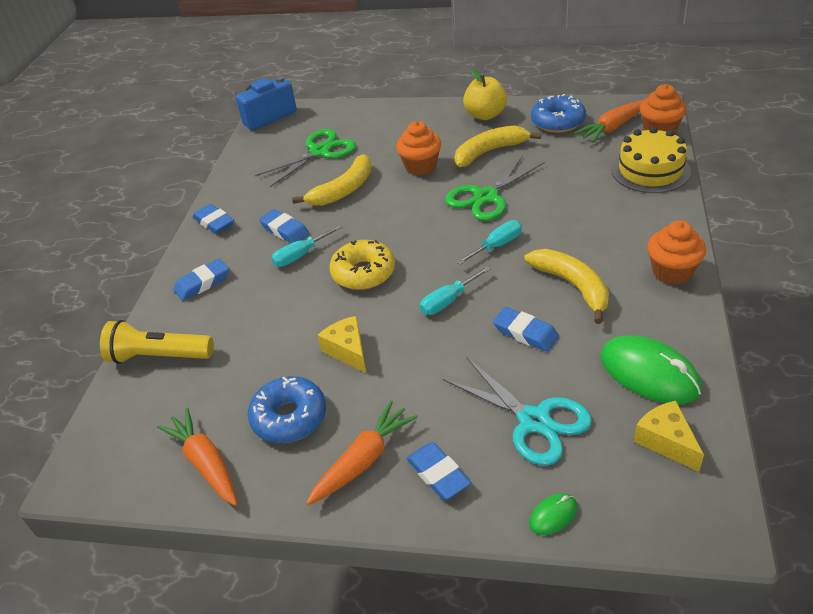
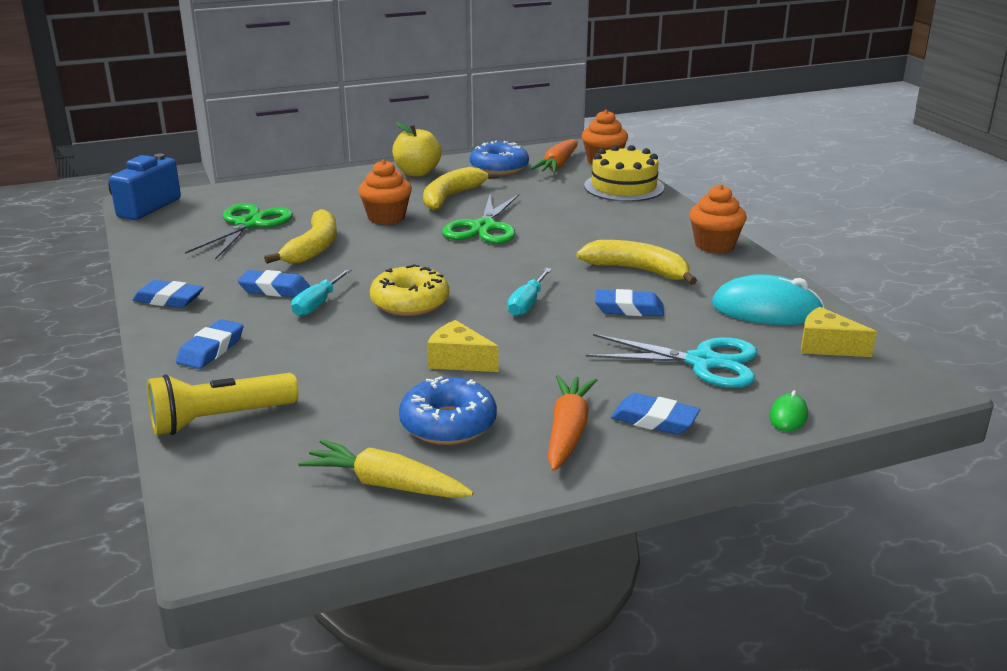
camera: 35 degrees left, 15 degrees down
orange carrot [157,408,237,506] -> yellow carrot [298,439,473,498]
turquoise screwdriver [456,220,522,265] -> none
green mouse [600,335,702,404] -> turquoise mouse [712,274,825,325]

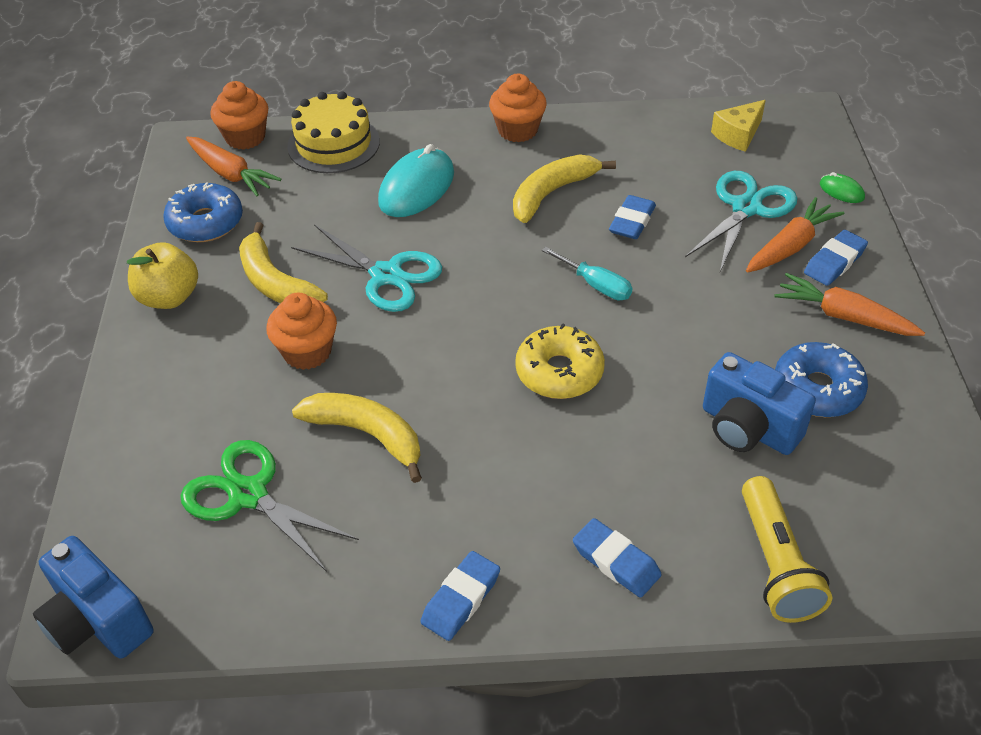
camera: 70 degrees left, 20 degrees up
blue eraser [237,270,310,297] -> none
turquoise screwdriver [291,268,352,317] -> none
yellow carrot [298,439,473,498] -> none
yellow cheese [427,320,498,372] -> none
green scissors [442,194,519,244] -> turquoise scissors [291,224,442,312]
turquoise mouse [712,274,825,325] -> turquoise mouse moved to [378,144,454,217]
none -> blue camera [703,352,816,455]
none -> orange carrot [746,197,845,273]

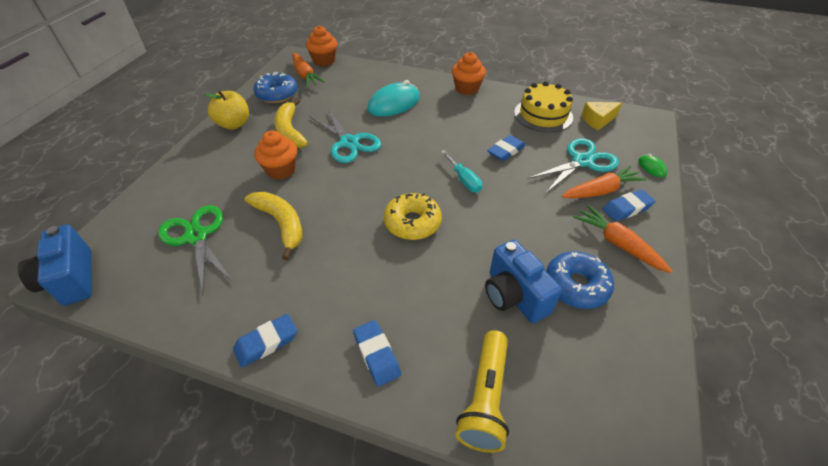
camera: 20 degrees right, 0 degrees up
yellow cake [287,91,380,173] -> yellow cake moved to [514,81,573,133]
yellow banana [513,155,616,223] -> none

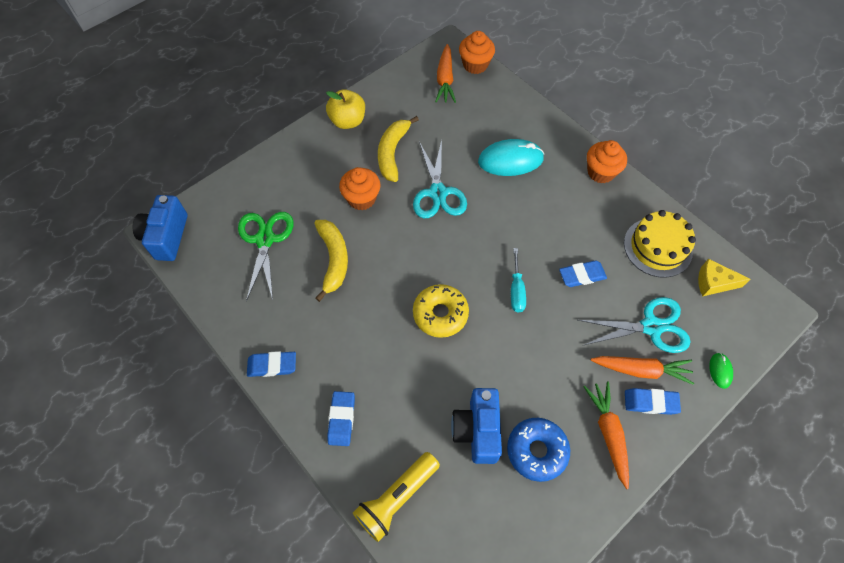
camera: 30 degrees right, 15 degrees up
blue donut [253,72,298,103] -> none

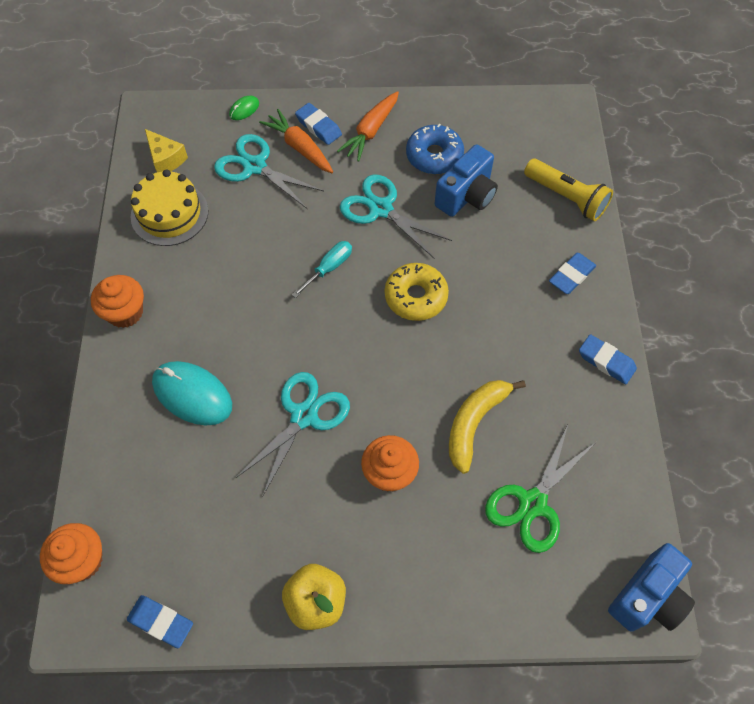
camera: 140 degrees left, 0 degrees up
yellow flashlight [353,452,440,542] -> yellow flashlight turned 45 degrees clockwise [524,159,613,221]
yellow banana [378,116,419,182] -> none
orange carrot [435,44,456,103] -> none
blue eraser [559,260,607,287] -> blue eraser moved to [127,595,193,648]
none -> turquoise scissors [340,175,452,258]

